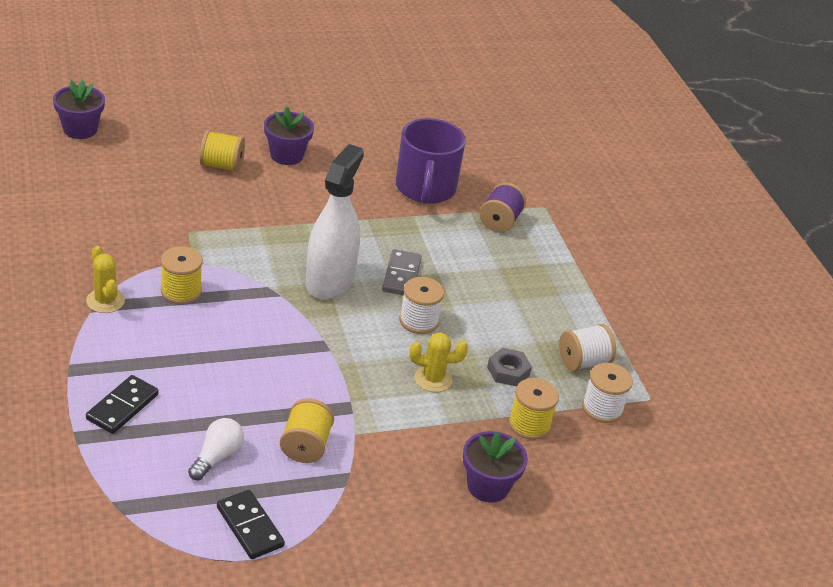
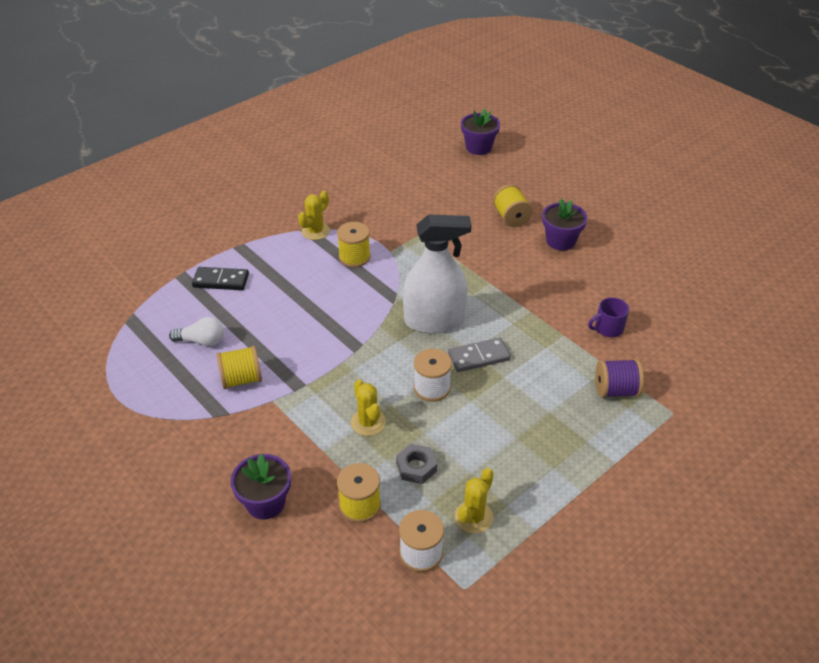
camera: 70 degrees right, 5 degrees up
black domino [217,490,285,559] -> none
purple mug [396,118,466,204] -> purple mug [588,297,629,337], size x0.48
white spool [559,324,616,371] -> yellow cactus [455,468,494,533]

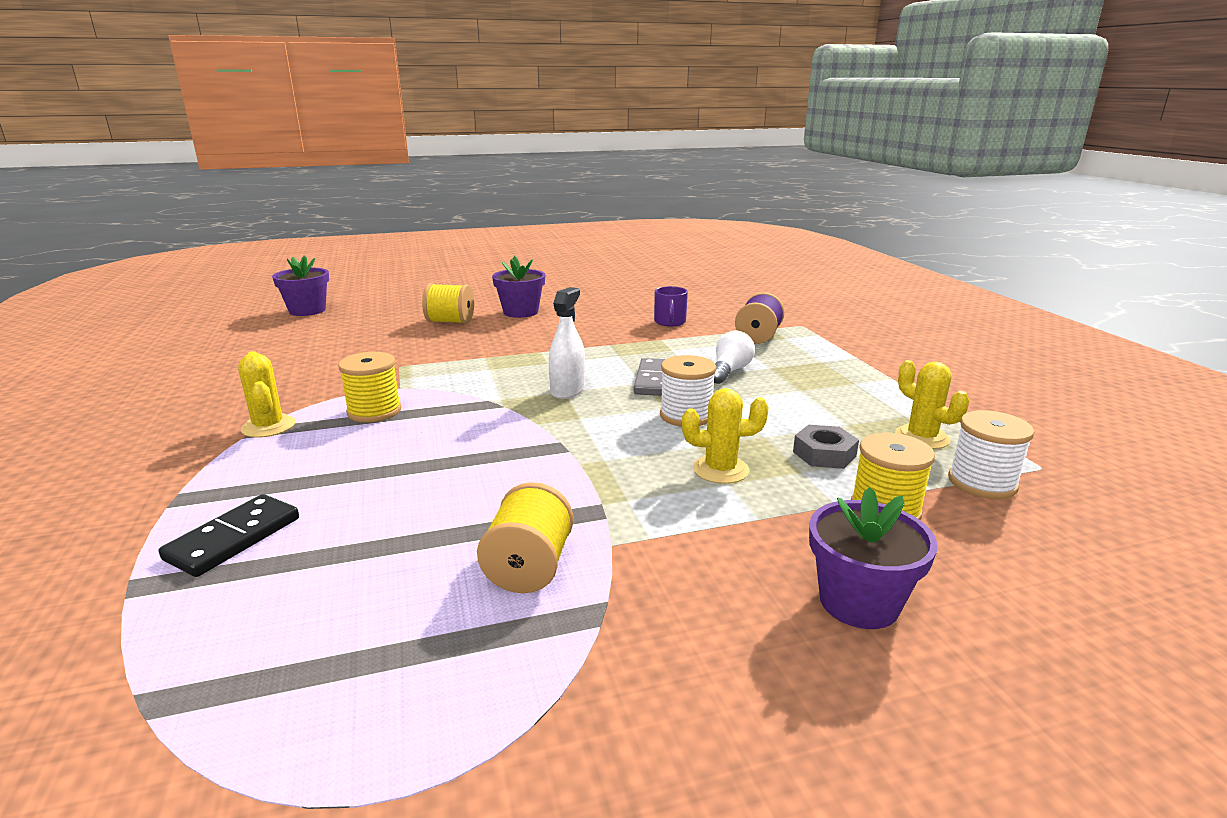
camera: 65 degrees left, 20 degrees down
white light bulb [169,317,224,346] -> white light bulb moved to [714,330,755,384]
white spray bottle [403,214,472,334] -> white spray bottle [549,287,585,399], size x0.56

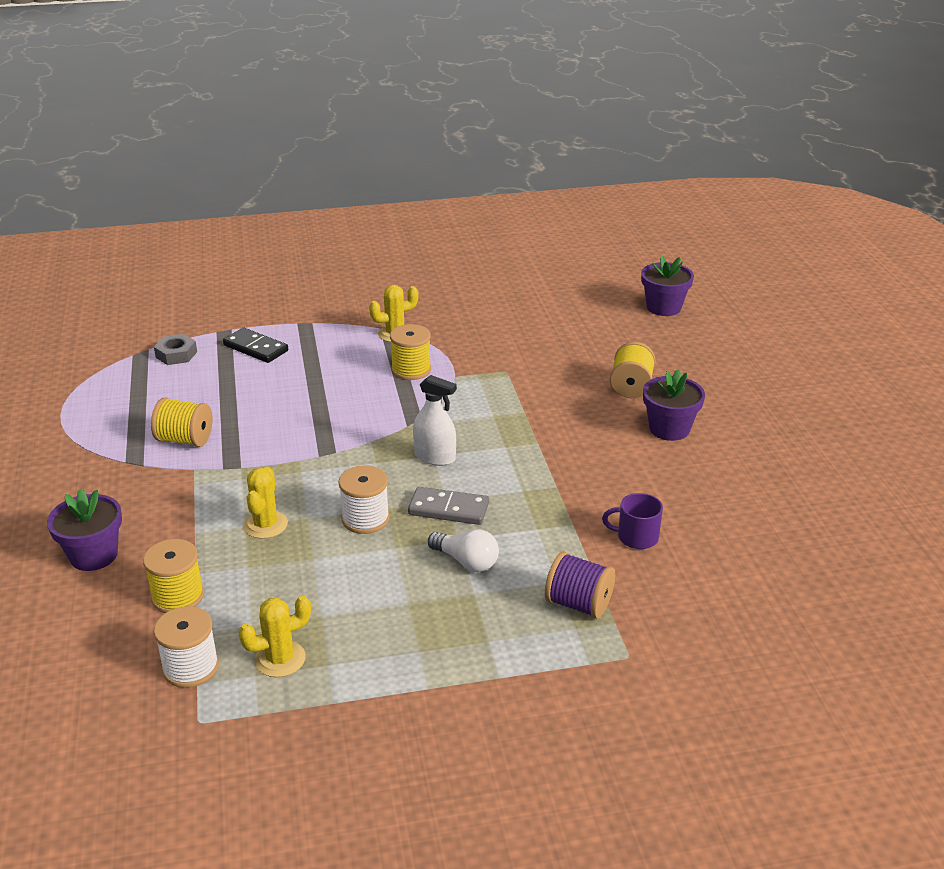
camera: 95 degrees right, 10 degrees up
grey nut [793,425,859,469] -> grey nut moved to [154,334,197,365]

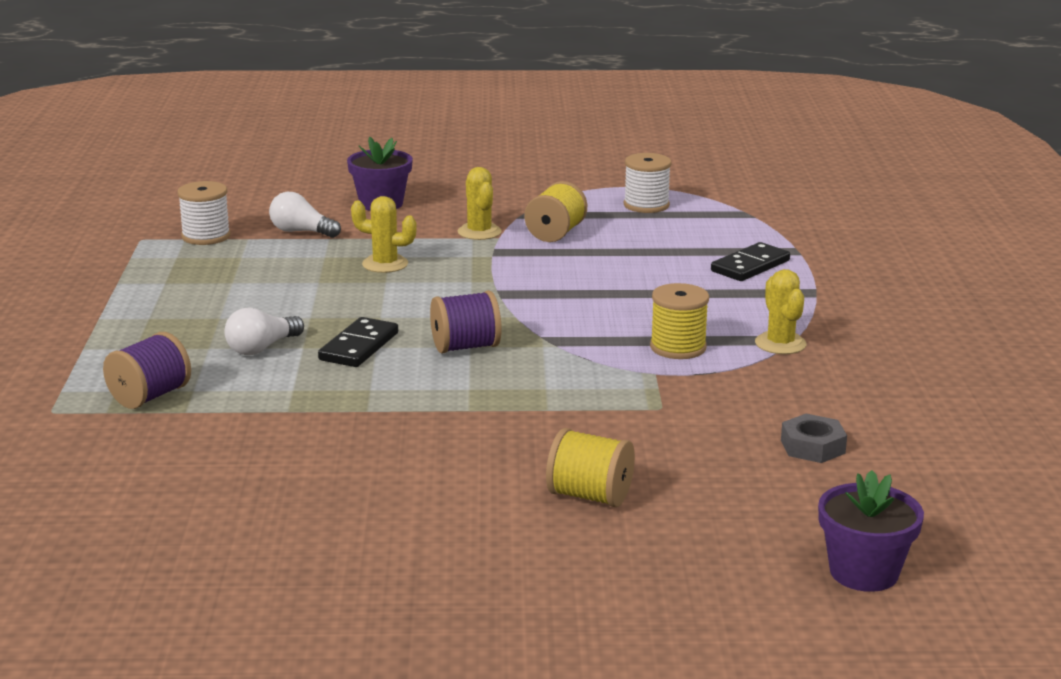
camera: 100 degrees right, 10 degrees down
yellow spool [143,539,204,613] -> white light bulb [269,192,341,238]
grey nut [154,334,197,365] -> grey nut moved to [781,414,847,463]
yellow cactus [238,596,311,677] -> yellow cactus moved to [458,167,502,240]
white spool [338,465,390,534] -> white spool moved to [624,153,672,213]
grey domino [408,487,489,525] -> black domino [318,317,398,367]
white spray bottle [413,375,457,466] -> purple spool [430,290,502,353]
purple mug [602,493,663,549] -> none
purple flower pot [643,369,705,441] -> none

